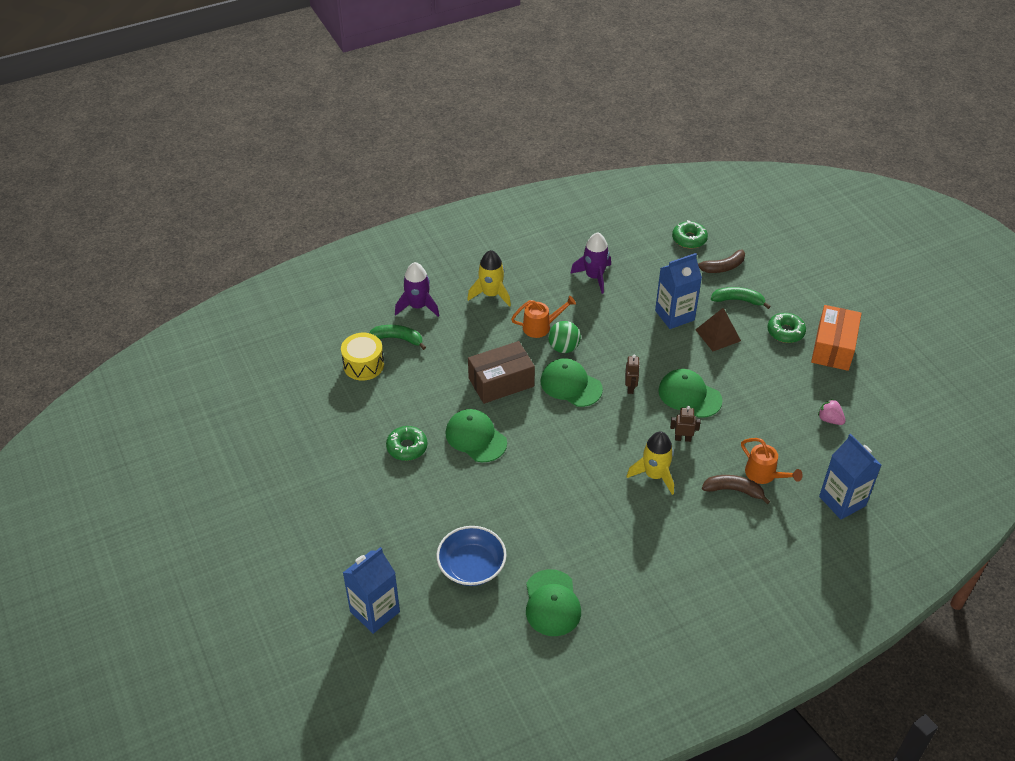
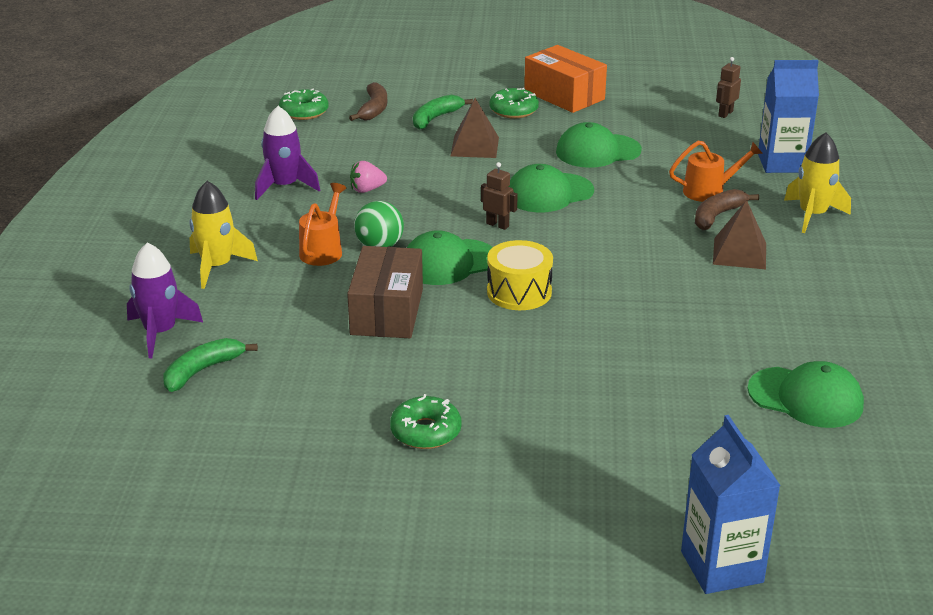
camera: 60 degrees left, 15 degrees down
yellow drum [341,333,384,381] -> yellow drum moved to [487,240,553,310]
blue bowl [436,526,506,586] -> none
green cap [445,409,507,462] -> green cap moved to [556,122,642,168]
yellow rocket [627,431,674,495] -> yellow rocket moved to [784,132,851,233]
blue carton [655,253,702,329] -> none
brown robot [670,406,701,442] -> brown robot moved to [716,57,741,118]
pink strawberry [818,399,846,425] -> pink strawberry moved to [350,161,387,193]
none -> brown pyramid [713,200,766,269]

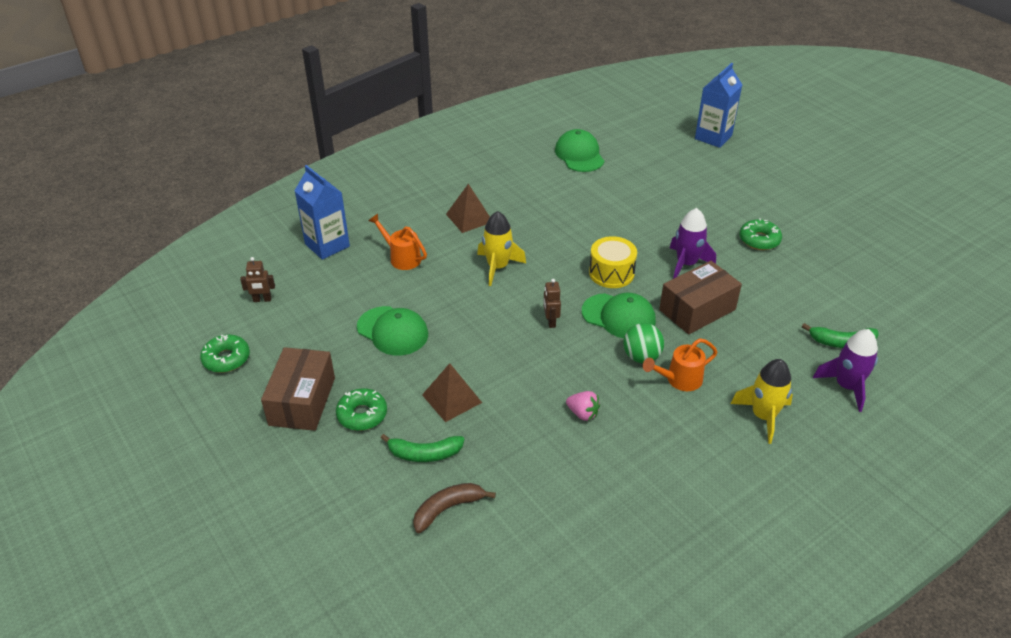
camera: 130 degrees left, 10 degrees up
purple rocket [255,106,320,200] -> purple rocket moved to [670,208,716,279]
green donut [279,88,329,120] -> green donut moved to [200,335,250,373]
green cap [509,164,594,213] -> none
orange box [524,45,607,113] -> brown box [261,347,335,431]
brown banana [695,189,759,230] -> none
yellow rocket [784,132,851,233] -> yellow rocket moved to [477,211,526,286]

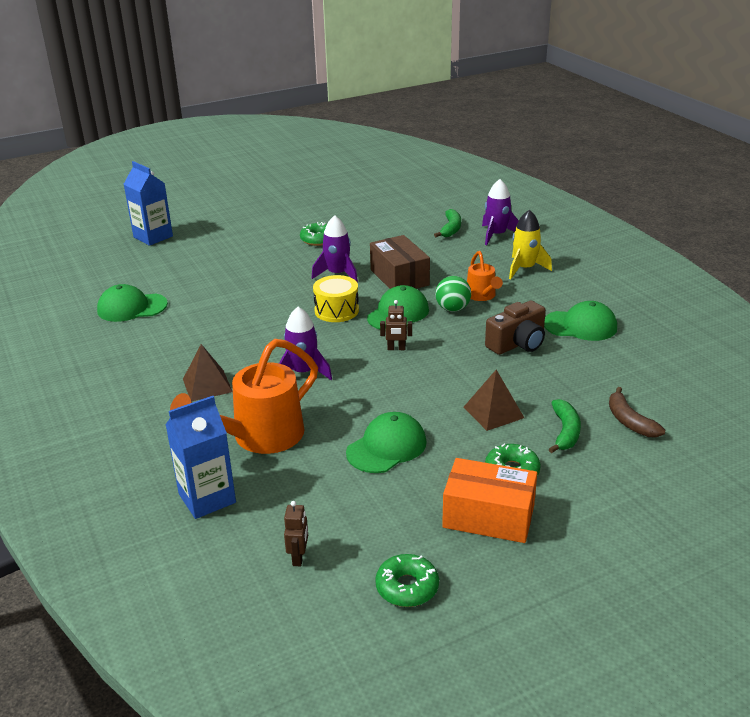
camera: 80 degrees left, 10 degrees down
brown box [261,347,335,431] -> orange box [442,458,537,543]
orange watering can [369,214,427,270] -> orange watering can [170,339,318,454], size x1.86
yellow rocket [477,211,526,286] -> purple rocket [279,307,332,380]
pink strawberry [566,391,600,421] -> brown camera [485,301,546,355]
none -> green cap [544,301,617,341]

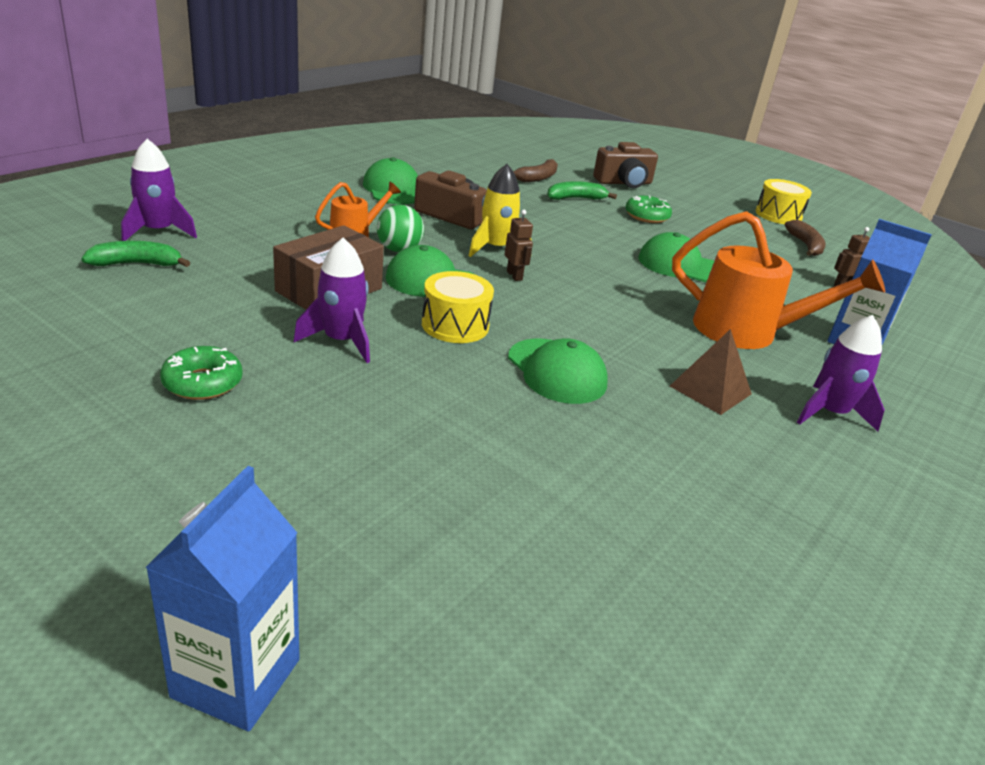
camera: 120 degrees left, 0 degrees up
green cap [97,284,168,322] -> green cap moved to [508,338,608,404]
purple rocket [279,307,332,380] -> purple rocket moved to [797,315,885,431]
green donut [375,554,439,607] -> brown banana [784,220,826,256]
orange box [442,458,537,543] -> none
brown pyramid [464,370,524,431] -> none
yellow rocket [509,210,552,279] -> yellow rocket moved to [469,164,531,257]
none -> brown camera [593,142,658,188]
none -> yellow drum [755,179,812,224]

